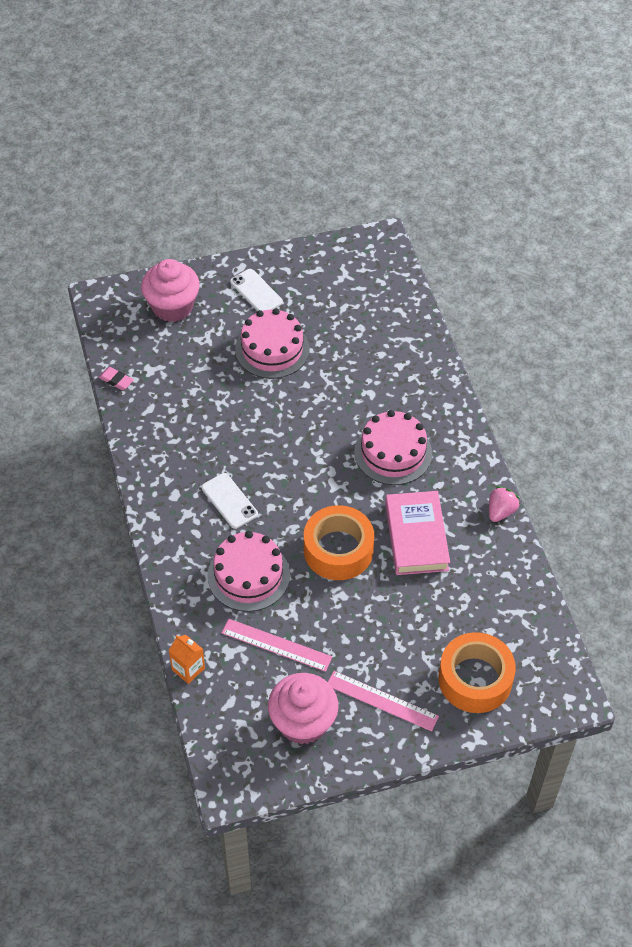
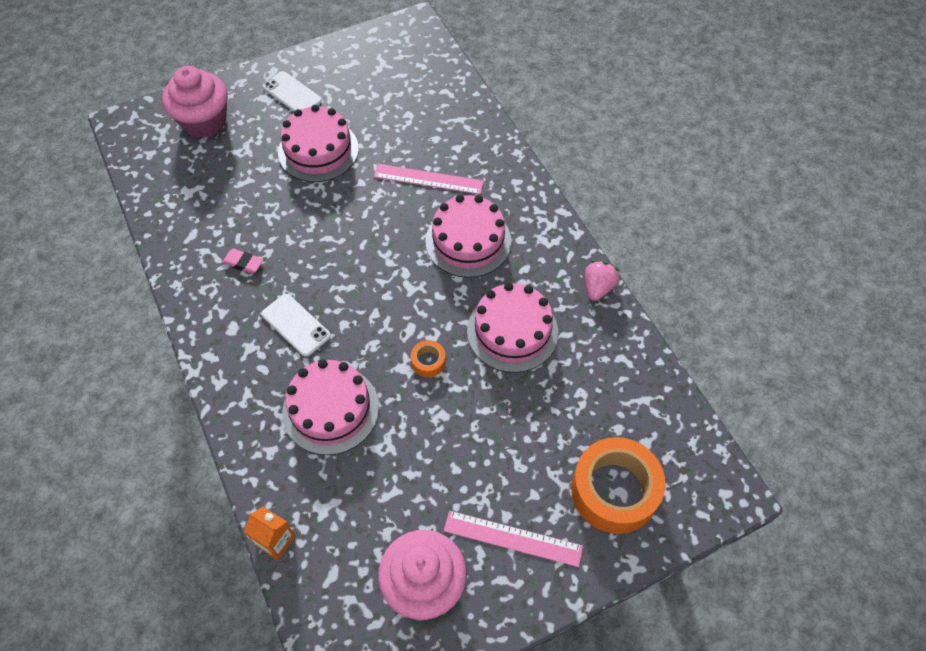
camera: 10 degrees left, 5 degrees up
pink eraser [99,367,134,390] -> pink eraser moved to [222,249,263,274]
pink ruler [222,619,332,672] -> pink ruler moved to [374,164,484,194]
orange tape [304,505,374,580] -> orange tape [411,340,446,377], size x0.43
pink book [385,491,450,575] -> pink cake [467,282,558,373]

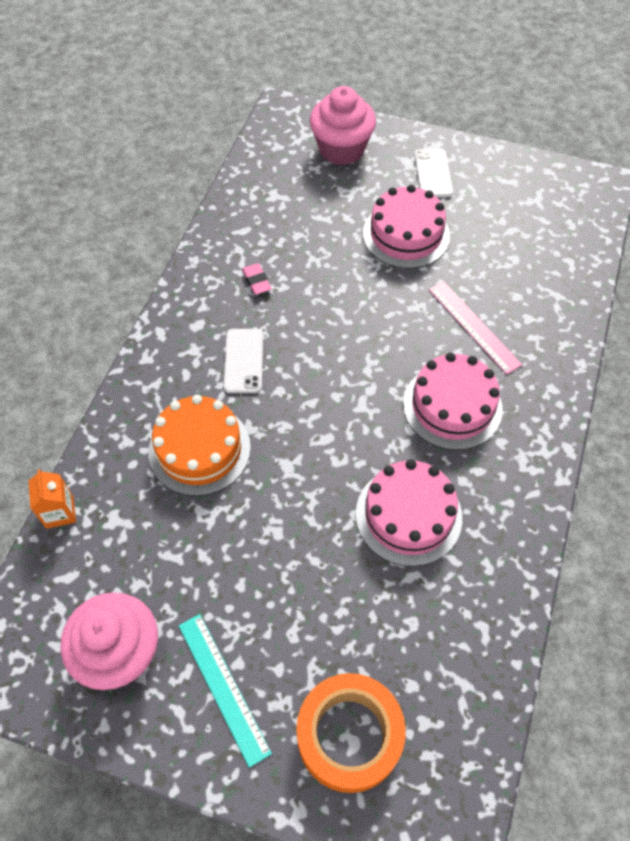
camera: 45 degrees right, 0 degrees up
pink cake [283,359,379,455] -> orange cake [149,395,251,496]
orange tape [411,340,446,377] -> none
pink ruler [444,511,583,567] -> turquoise ruler [179,614,272,768]
pink strawberry [585,260,620,301] -> none

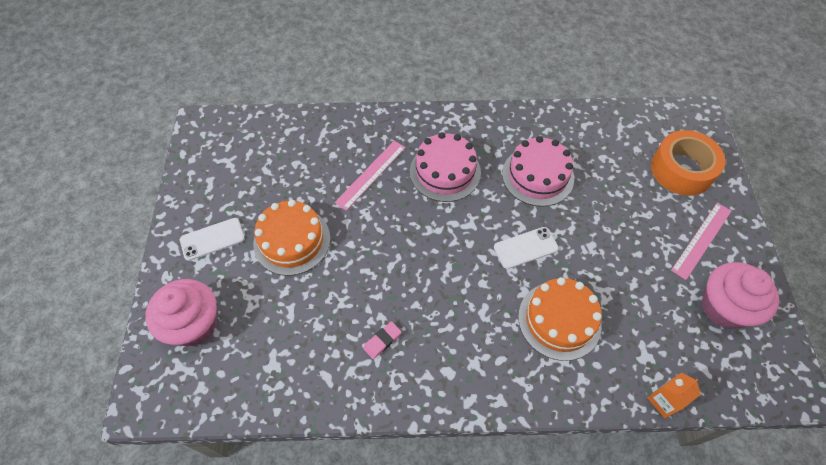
camera: 110 degrees left, 0 degrees up
turquoise ruler [179,614,272,768] -> pink ruler [671,203,731,280]
white phone [224,329,263,393] -> white phone moved to [494,227,559,269]
pink cake [363,185,450,269] -> orange cake [253,200,331,276]

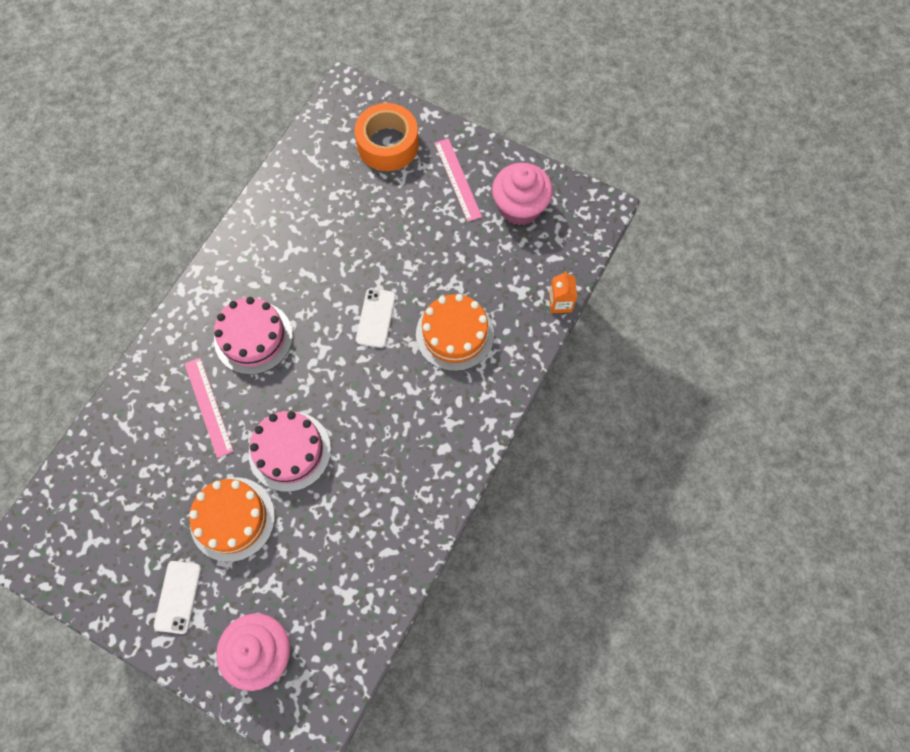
camera: 60 degrees left, 10 degrees up
pink eraser [363,321,402,359] -> none
pink cake [502,136,574,207] -> pink cake moved to [248,411,331,492]

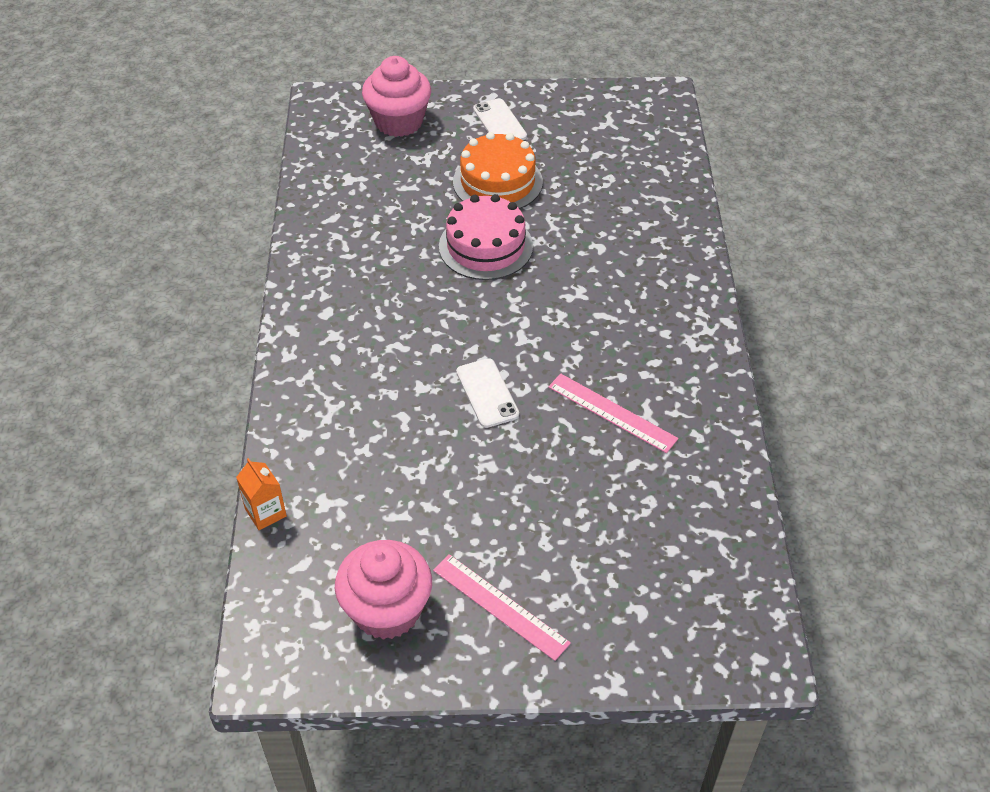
camera: 150 degrees right, 20 degrees down
pink ruler [185,358,234,458] -> pink ruler moved to [548,374,678,453]
pink cake [214,297,293,375] -> none
orange tape [354,103,419,171] -> none
orange cake [416,294,494,371] -> none

